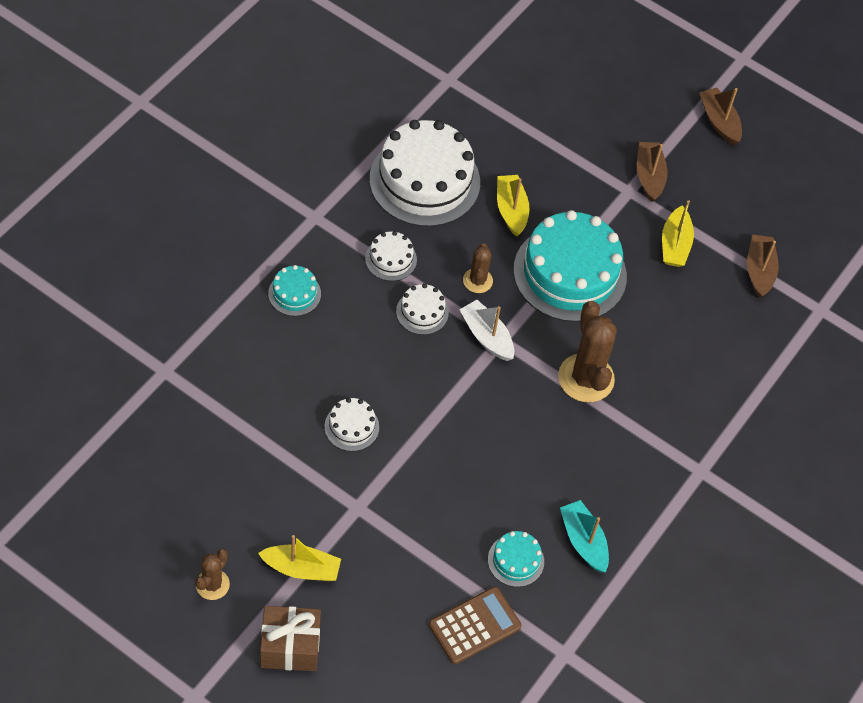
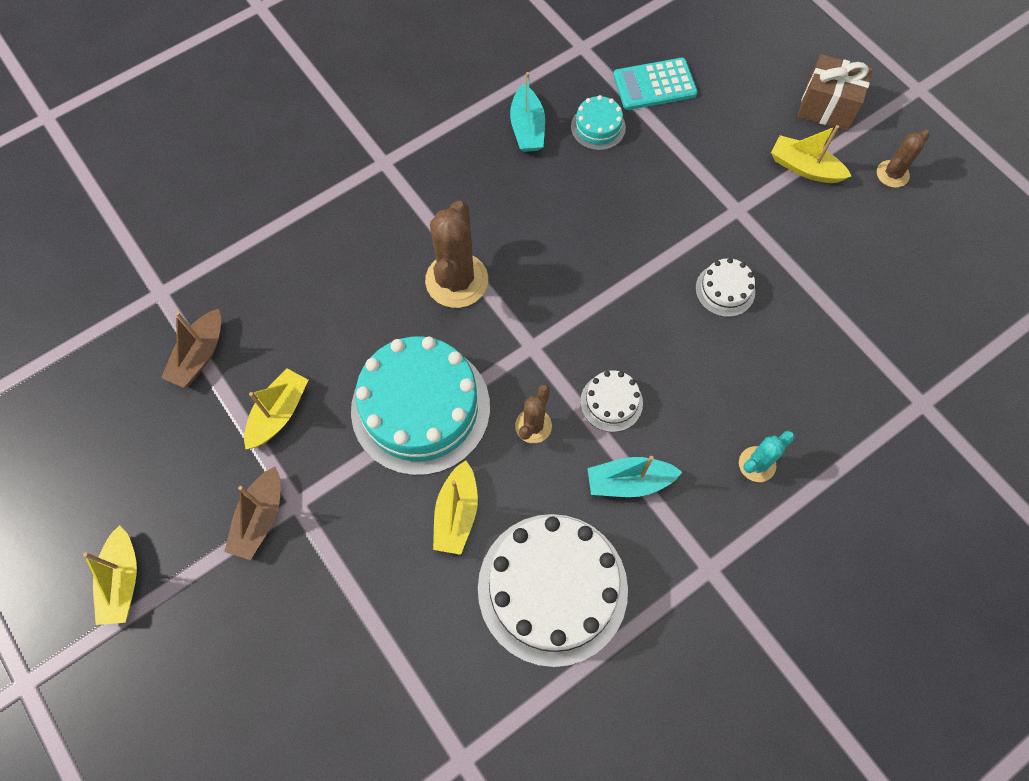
camera: 155 degrees left, 10 degrees up
turquoise cake [268,265,321,316] -> turquoise cactus [739,431,795,482]
white cake [365,231,417,281] -> turquoise boat [587,456,682,497]
brown calculator [429,587,522,664] -> turquoise calculator [613,58,698,110]
white boat [459,300,514,361] -> none
brown boat [699,88,742,145] -> yellow boat [83,525,137,625]

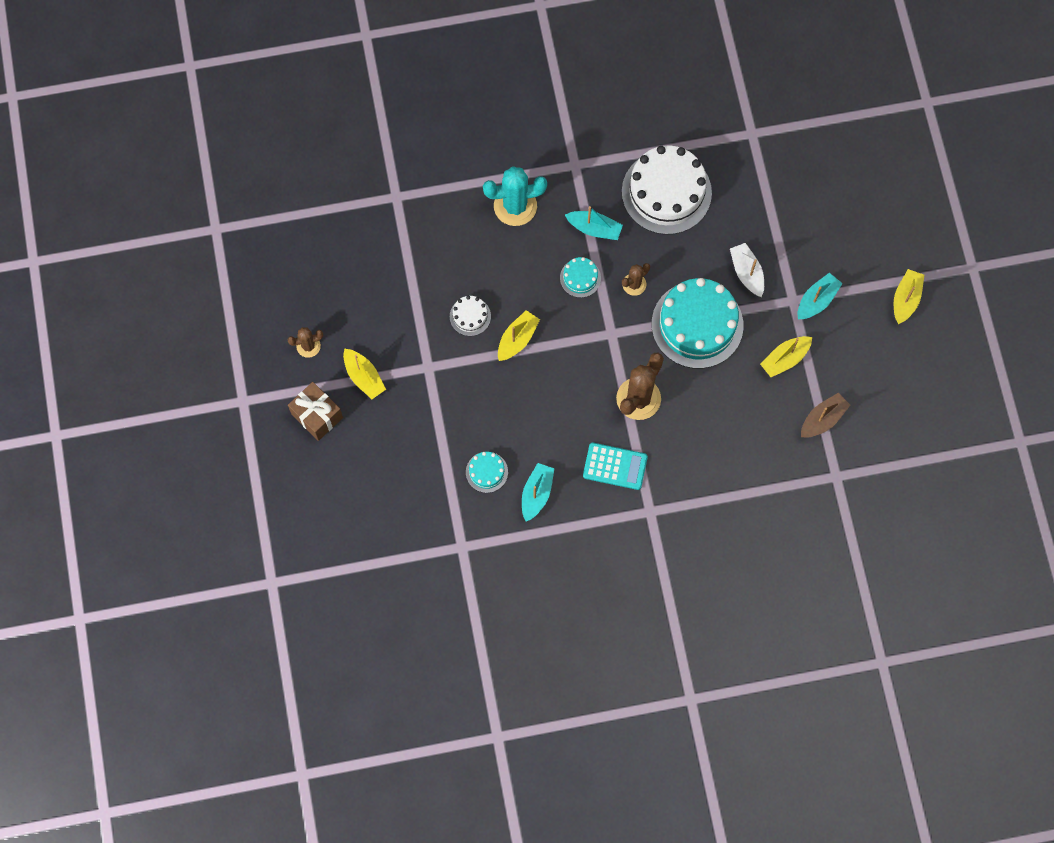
camera: 155 degrees left, 5 degrees up
brown boat [224,466,280,560] -> turquoise boat [798,273,843,319]
yellow boat [433,460,478,555] -> yellow boat moved to [498,310,540,361]
white cake [580,370,643,432] -> turquoise cake [560,257,601,298]
turquoise calculator [613,58,698,110] -> turquoise calculator moved to [583,443,648,490]
turquoise cactus [739,431,795,482] -> turquoise cactus [483,166,547,226], size x1.83
none -> white boat [730,243,764,297]

